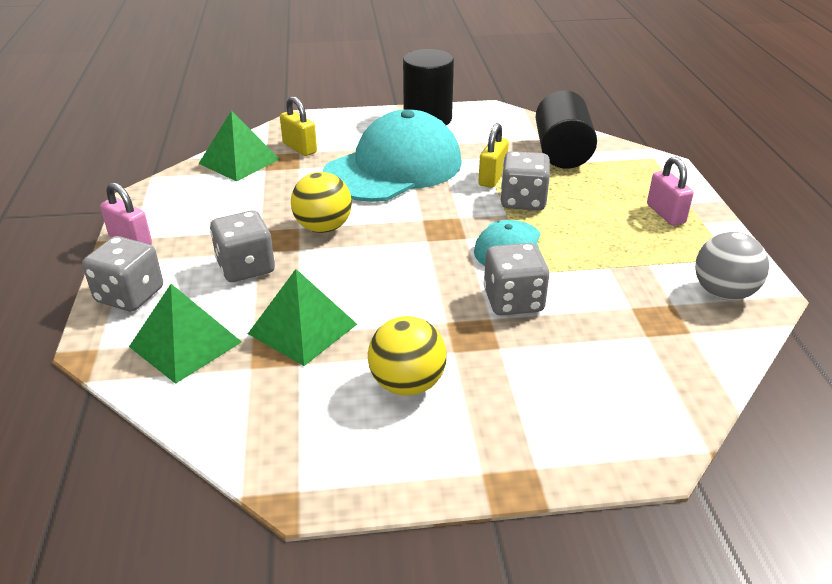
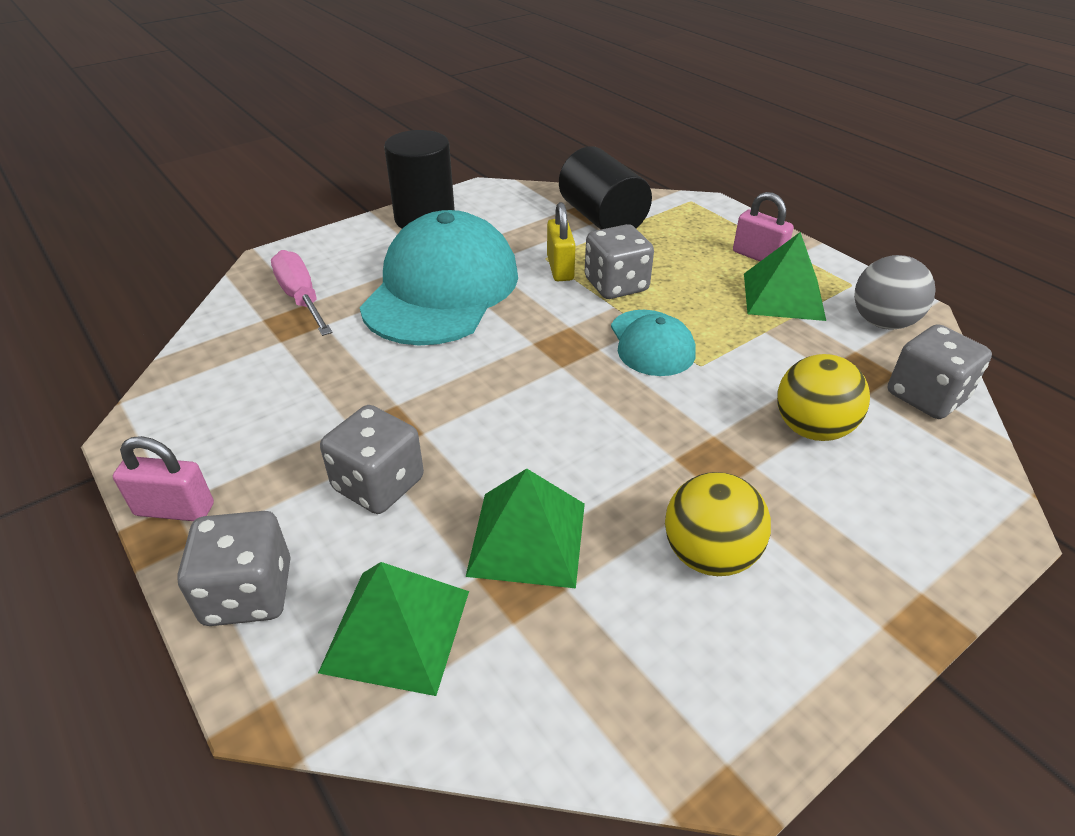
camera: 30 degrees left, 5 degrees up
green pyramid [199,110,280,182] -> green pyramid moved to [744,232,826,321]
yellow padlock [280,96,317,156] -> pink screwdriver [271,250,333,336]
yellow ball [291,172,352,233] -> yellow ball moved to [777,354,870,441]
grey dice [484,243,549,315] -> grey dice moved to [888,324,992,419]

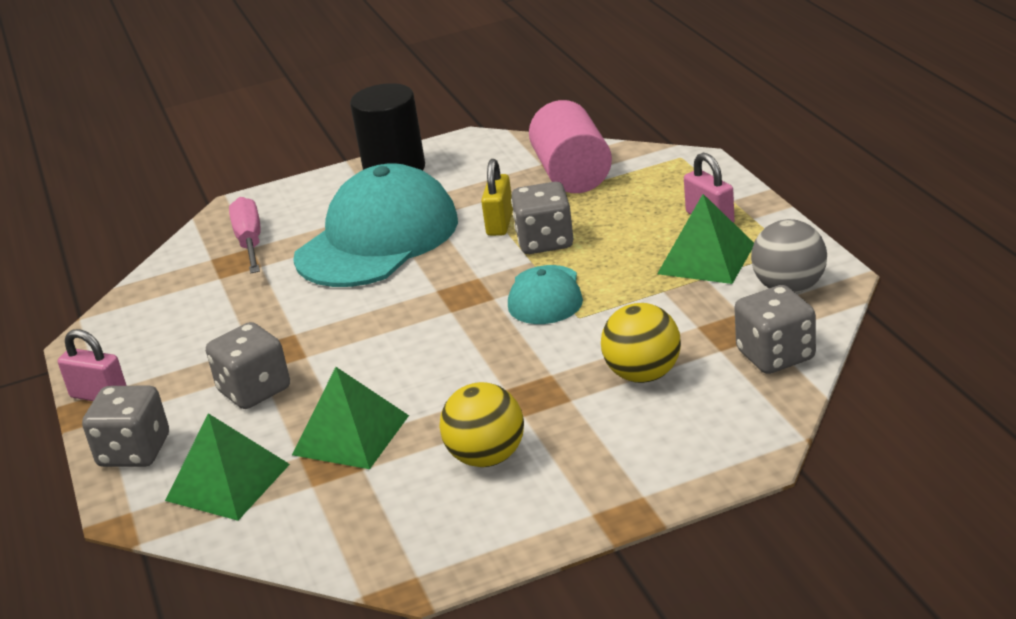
camera: 20 degrees right, 10 degrees down
black cylinder [559,146,652,229] -> pink cylinder [529,100,612,193]

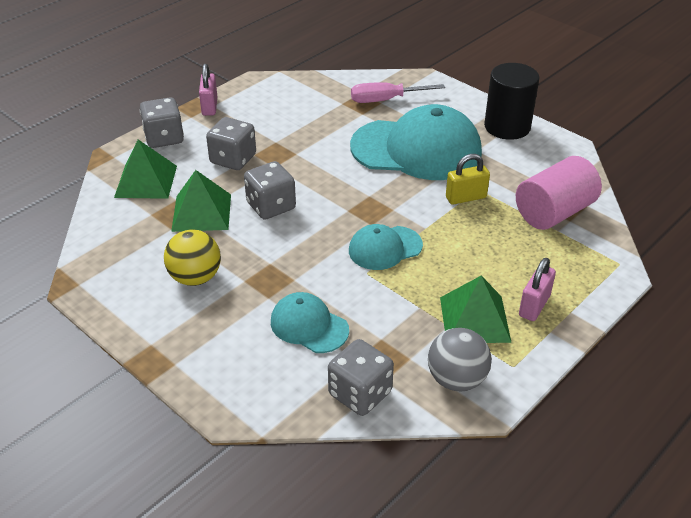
camera: 60 degrees right, 10 degrees up
pink screwdriver [229,197,261,274] -> pink screwdriver turned 150 degrees counterclockwise [351,82,445,103]
grey dice [511,182,573,254] -> grey dice moved to [244,161,296,220]
yellow ball [601,303,681,383] -> turquoise cap [271,292,349,353]

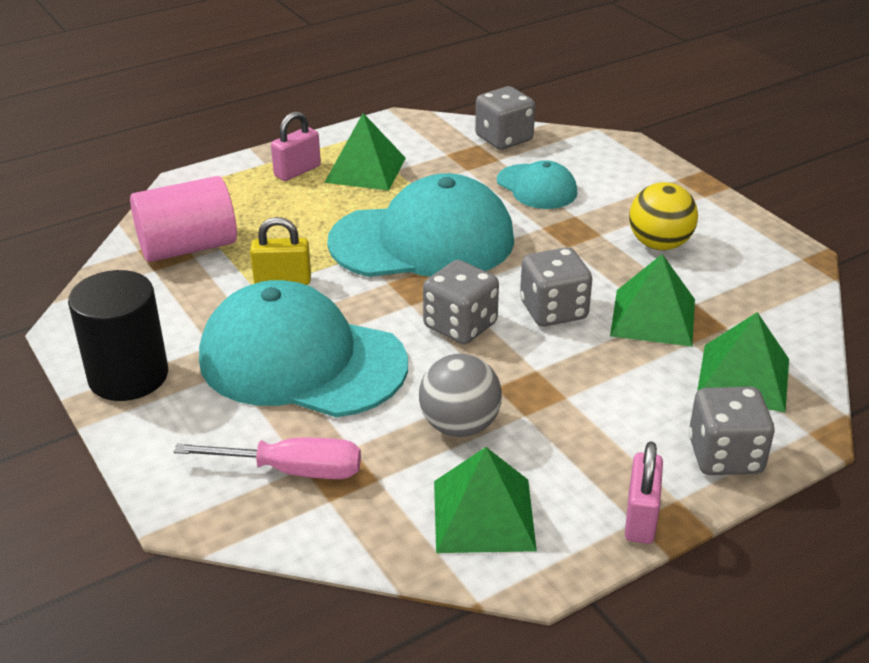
camera: 165 degrees left, 5 degrees down
grey dice [206,117,256,170] -> grey dice moved to [423,260,499,344]
turquoise cap [349,224,423,270] -> turquoise cap [327,173,514,277], size x1.97
grey ball [428,328,492,391] -> grey ball moved to [419,354,502,437]
none -> green pyramid [434,447,537,553]

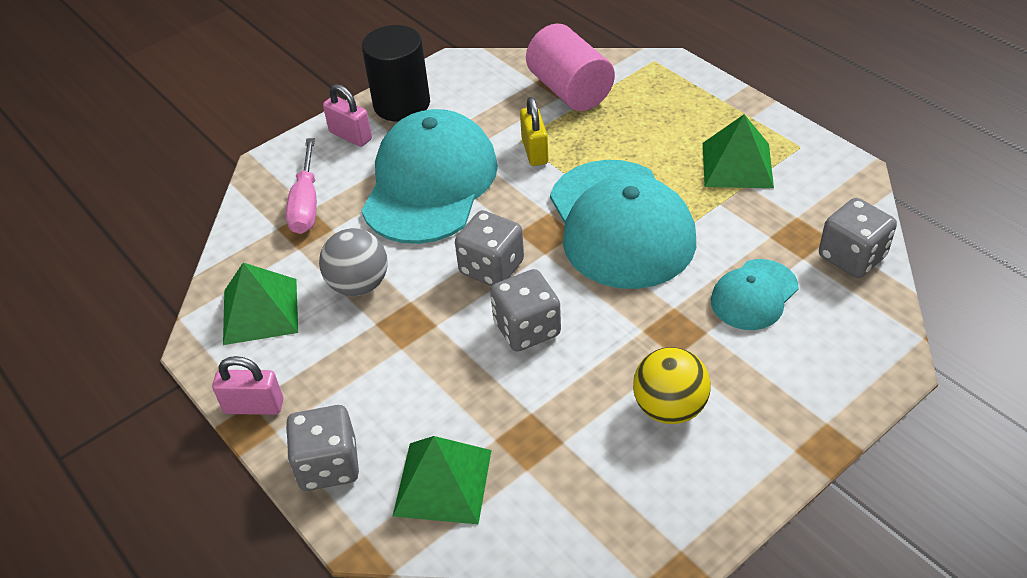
camera: 85 degrees right, 10 degrees up
pink padlock [271,111,321,181] -> pink padlock moved to [323,84,372,147]
green pyramid [610,254,695,347] -> none

